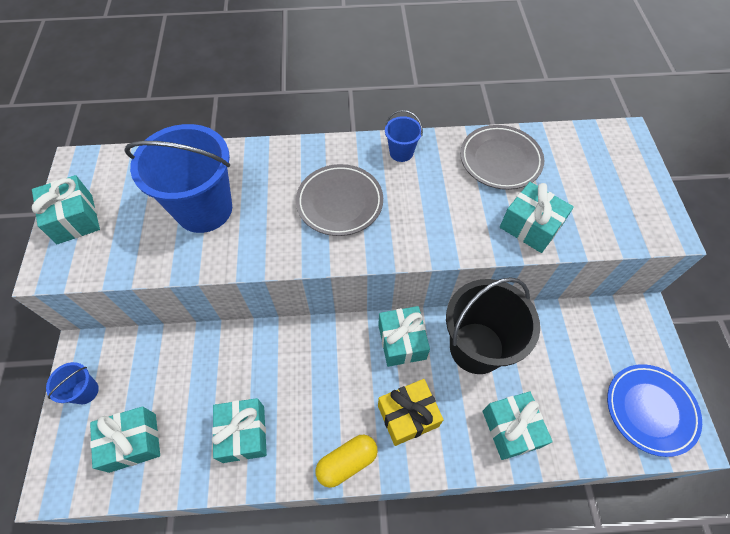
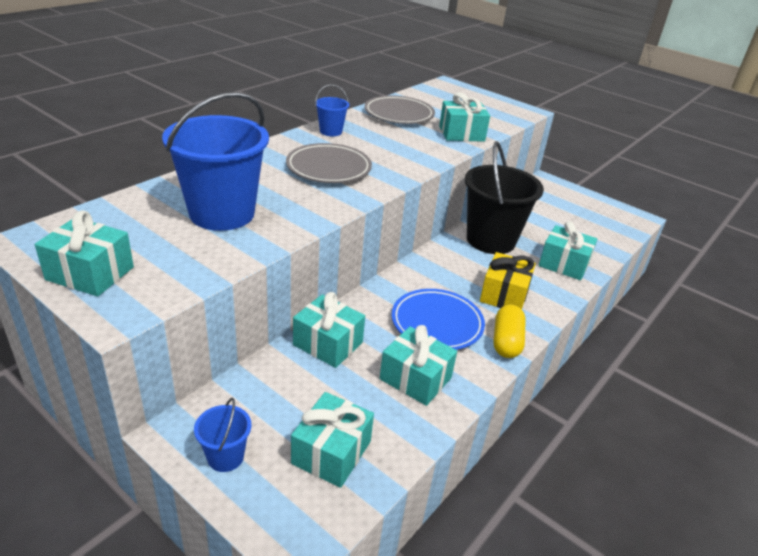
camera: 50 degrees left, 25 degrees down
turquoise gift [378,306,430,367] -> turquoise gift moved to [293,292,365,368]
blue plate [607,364,702,457] -> blue plate moved to [392,289,485,350]

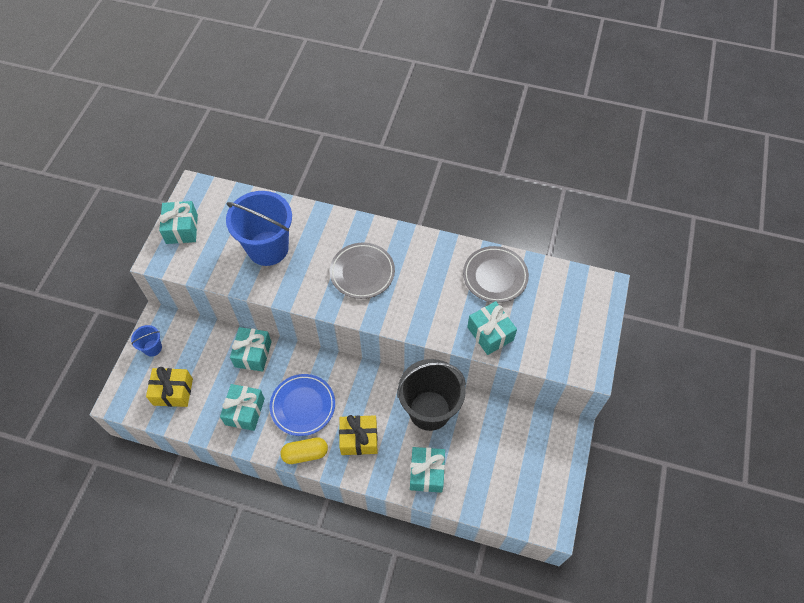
camera: 70 degrees right, 25 degrees up
turquoise gift [291,392,374,488] -> yellow gift [146,367,193,407]
blue bucket [315,84,349,136] -> none

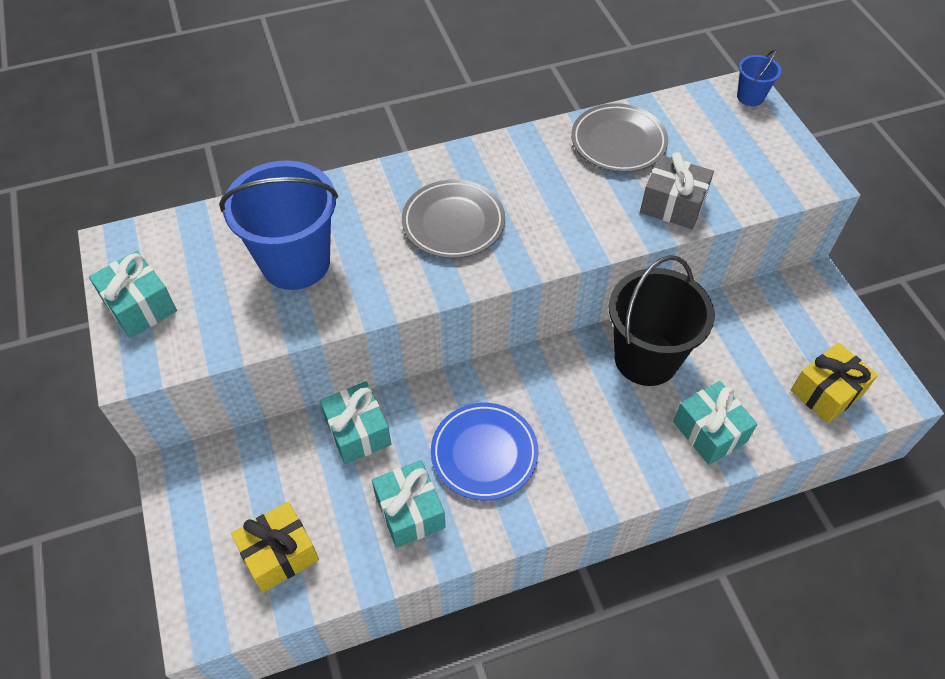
camera: 35 degrees left, 5 degrees down
blue bucket [131,325,162,357] -> blue bucket moved to [737,50,781,106]
yellow capsule [280,437,328,464] -> none
yellow gift [339,415,378,455] -> yellow gift moved to [791,343,878,423]
turquoise gift [467,301,517,355] -> grey gift [640,152,714,229]

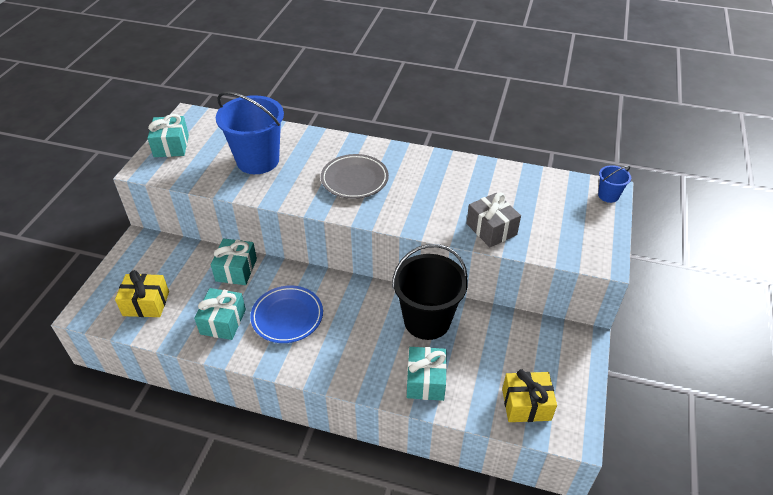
camera: 35 degrees right, 10 degrees down
grey plate [571,103,668,172] -> none

